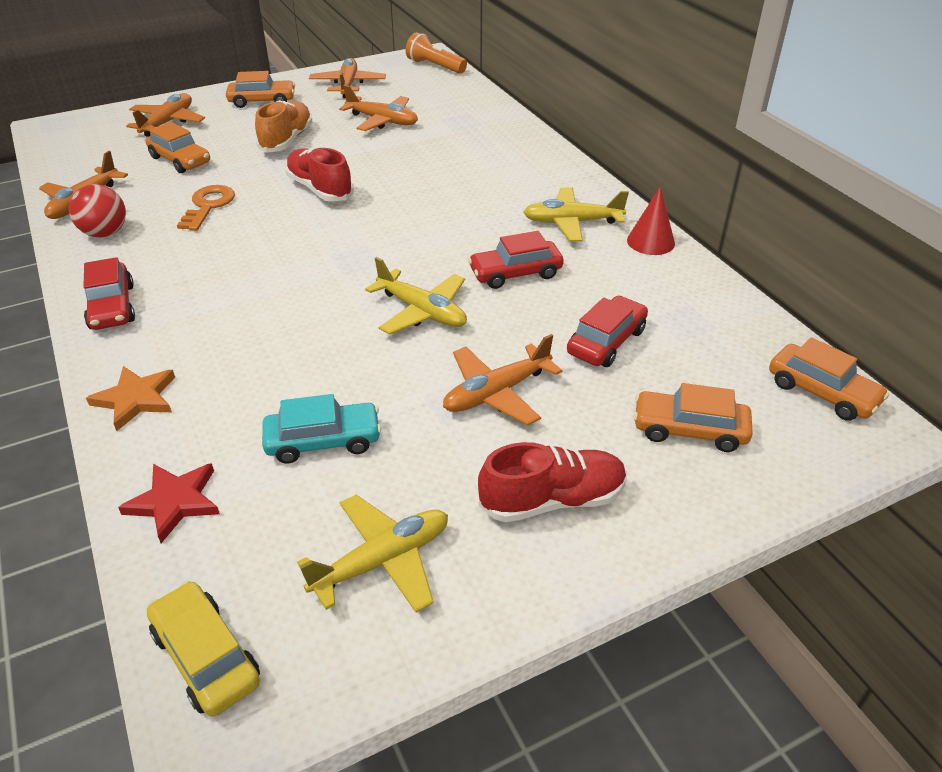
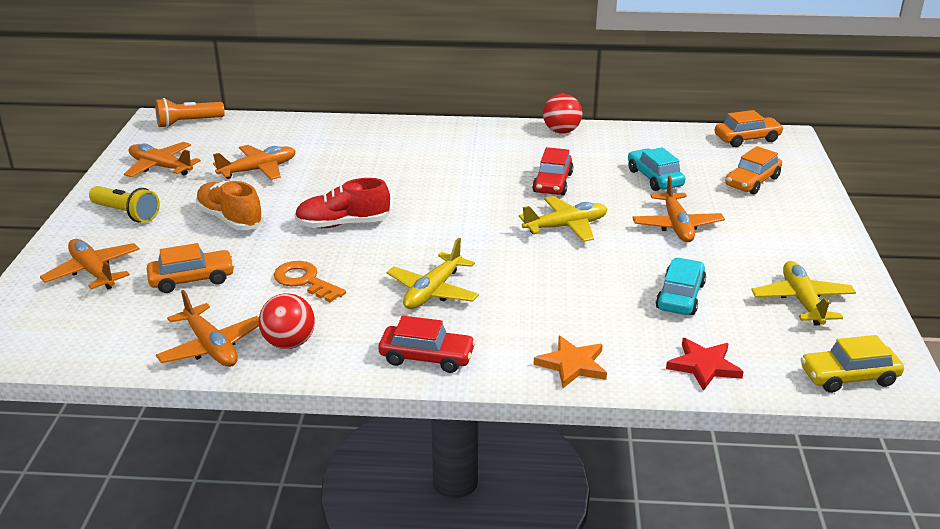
camera: 60 degrees left, 10 degrees down
orange car [226,71,295,108] -> yellow flashlight [89,186,160,223]
red shoe [478,442,627,522] -> none
yellow plane [523,188,629,241] -> yellow plane moved to [387,238,479,309]
red car [567,296,648,367] -> turquoise car [628,147,685,191]
red cone [627,186,675,255] -> red ball [543,94,582,134]

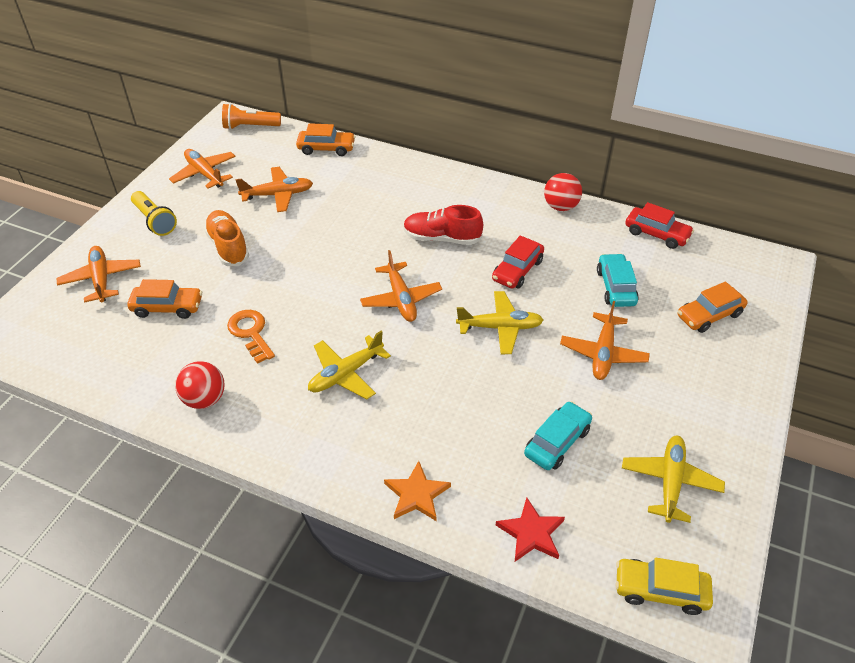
camera: 20 degrees right, 15 degrees up
orange plane [156,290,259,367] -> orange plane moved to [360,250,442,322]
red shoe [294,178,391,228] -> red shoe moved to [403,205,483,245]
red car [378,316,476,373] -> red car moved to [625,202,694,249]
orange car [715,110,784,147] -> orange car moved to [296,123,356,156]

